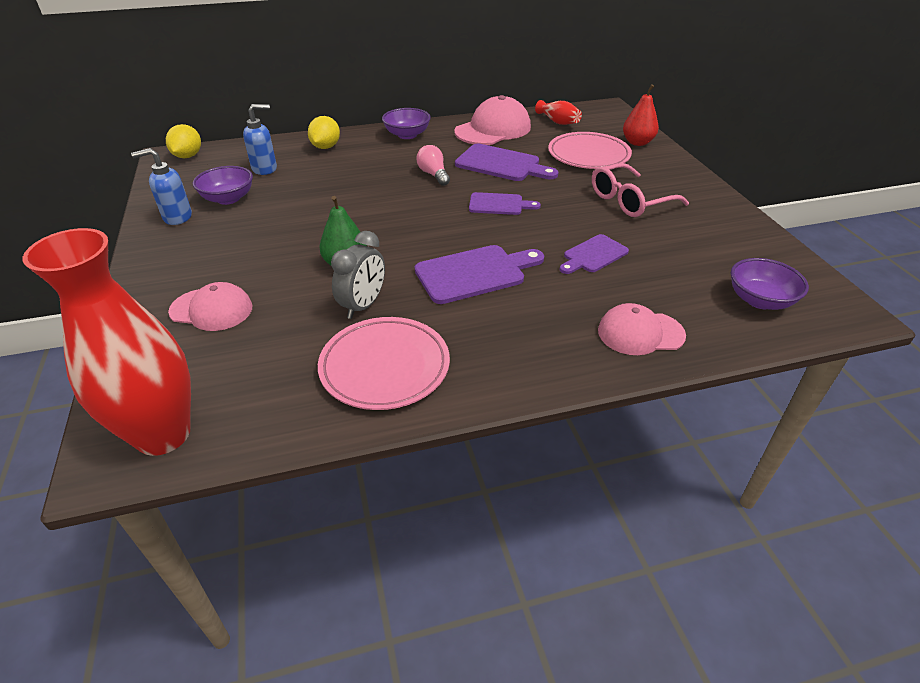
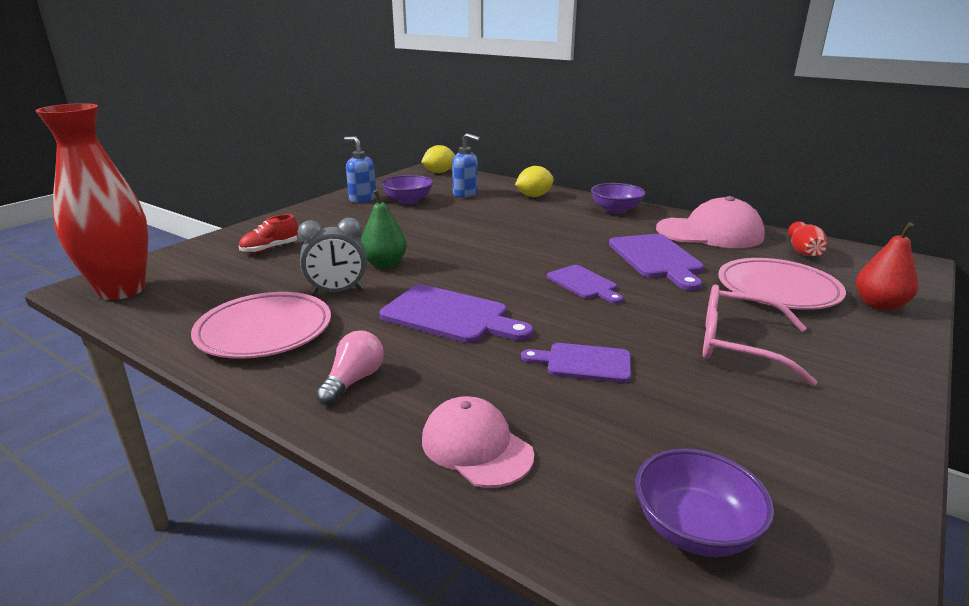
camera: 50 degrees right, 15 degrees down
pink cap [168,282,253,331] -> red shoe [239,214,298,253]
pink light bulb [416,145,450,186] -> pink light bulb moved to [316,330,384,405]

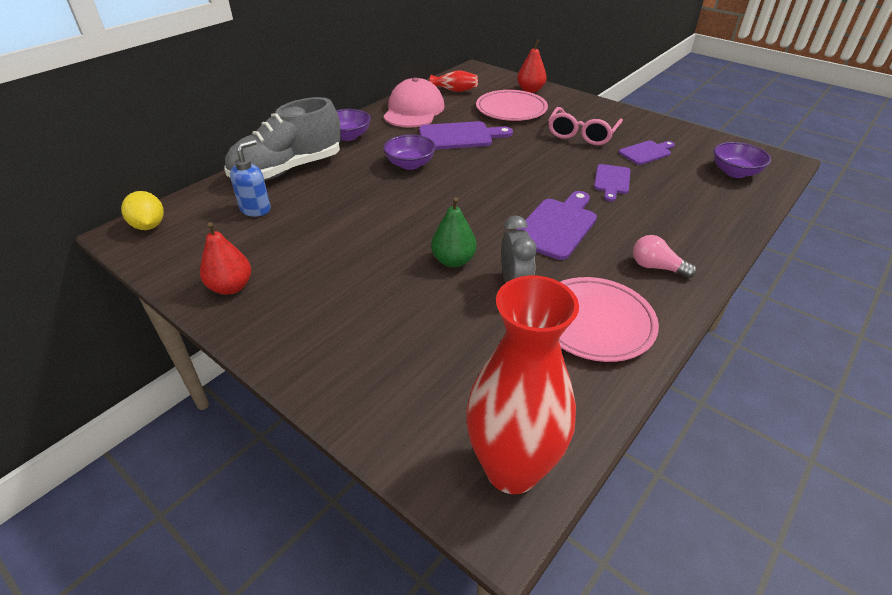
camera: 85 degrees left, 15 degrees up
red shoe [239,214,298,253] -> none
blue soap dispenser [344,136,376,203] -> red pear [200,222,251,295]
purple bowl [381,175,433,204] -> purple bowl moved to [383,134,436,170]
pink cap [422,396,534,488] -> none
yellow lemon [515,166,554,197] -> grey shoe [224,97,341,181]
purple cutting board [547,265,623,304] -> purple cutting board moved to [619,141,675,165]

